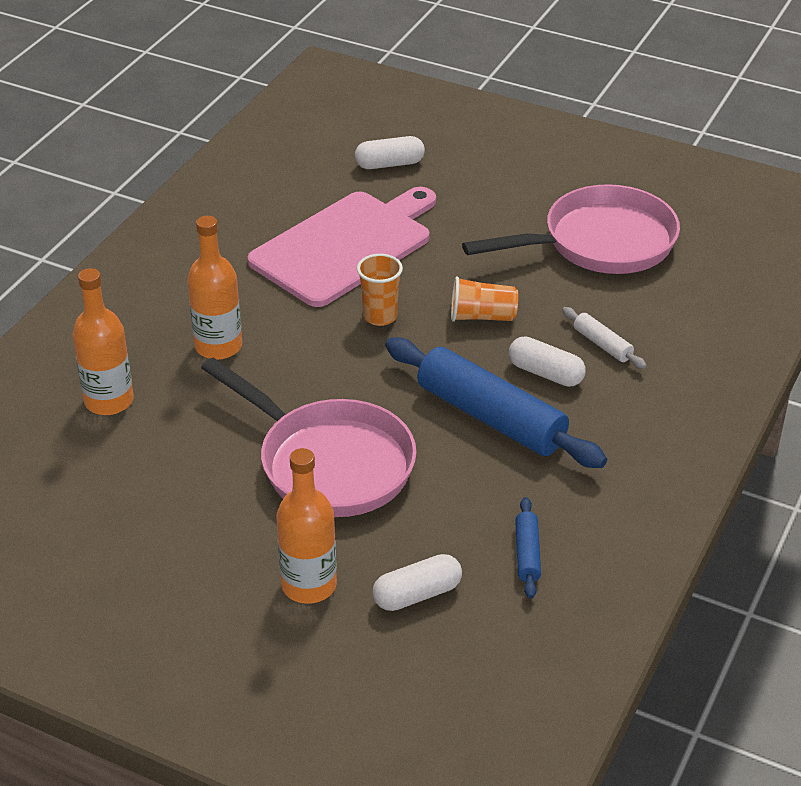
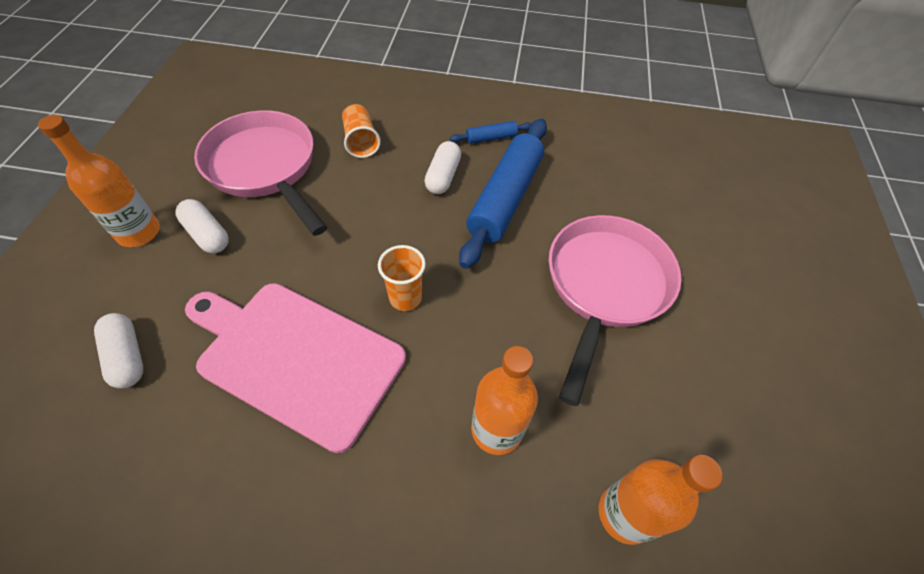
camera: 110 degrees left, 15 degrees up
orange bottle [276,448,337,604] -> orange bottle moved to [38,115,160,247]
white capsule [373,554,462,611] -> white capsule moved to [175,199,229,253]
orange cup [451,277,518,322] -> orange cup moved to [342,104,381,158]
blue rolling pin [515,497,541,599] -> blue rolling pin moved to [450,121,531,144]
white rolling pin [562,307,647,369] -> none

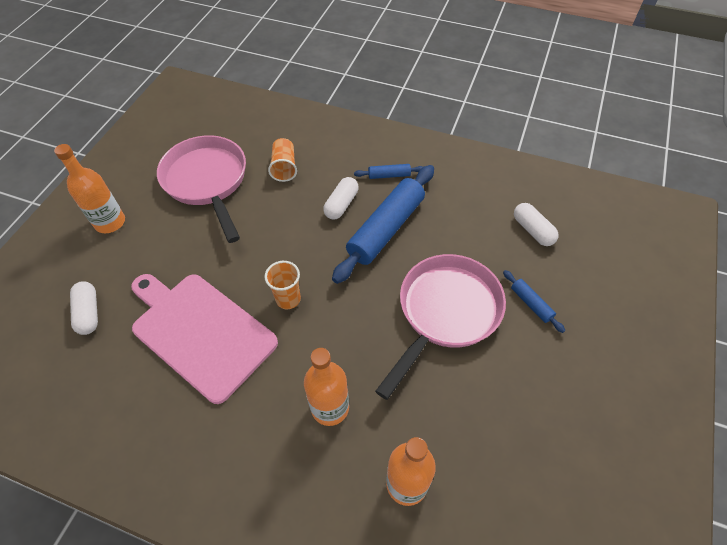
camera: 15 degrees right, 0 degrees up
white capsule [175,199,229,253] -> white capsule moved to [514,203,559,246]
none -> blue rolling pin [503,270,565,333]

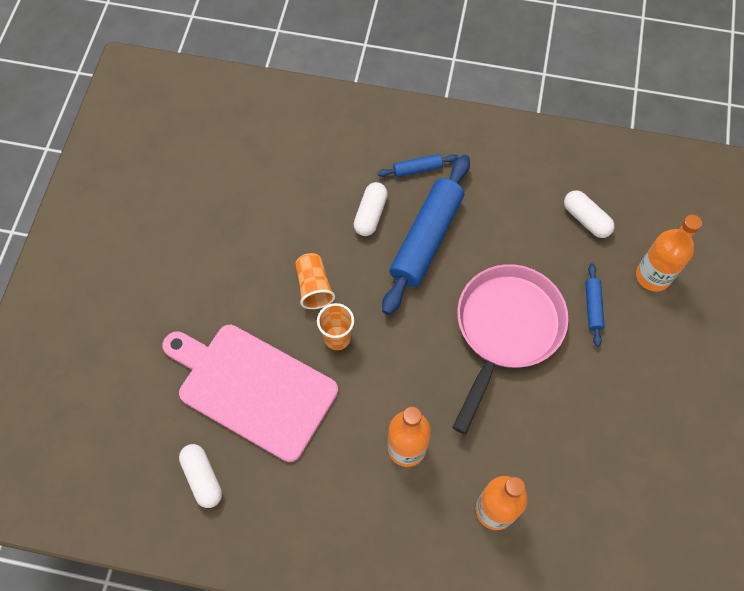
camera: 10 degrees left, 10 degrees up
orange bottle [54,144,125,233] -> orange bottle moved to [636,215,702,292]
white capsule [70,281,98,335] -> white capsule moved to [179,444,222,508]
pink pan [157,135,246,243] -> none
orange cup [268,138,297,182] -> orange cup moved to [295,253,335,309]
blue rolling pin [503,270,565,333] -> blue rolling pin turned 45 degrees clockwise [585,263,605,347]

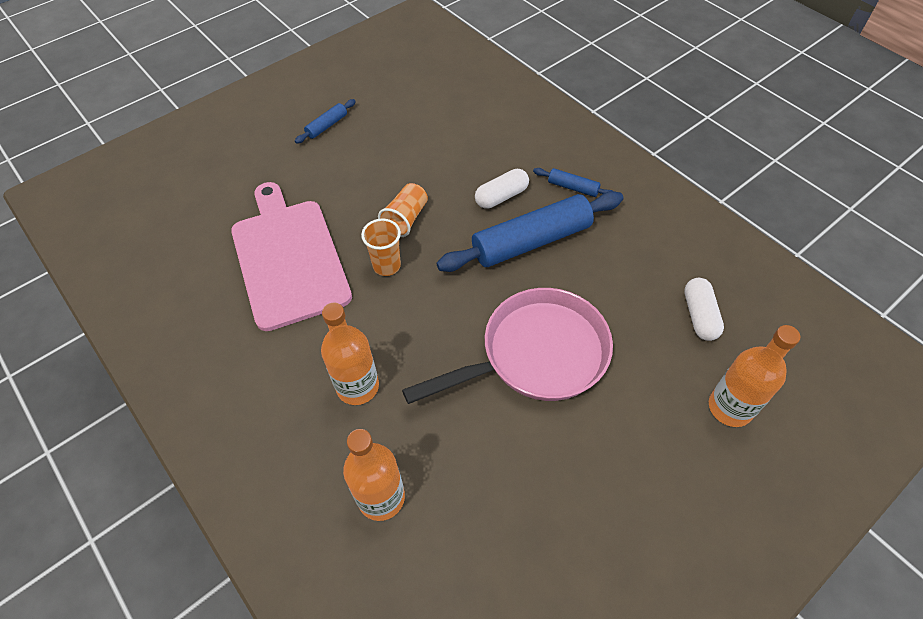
camera: 40 degrees right, 10 degrees down
white capsule [179,444,222,508] -> none
blue rolling pin [585,263,605,347] -> blue rolling pin moved to [295,99,356,144]

